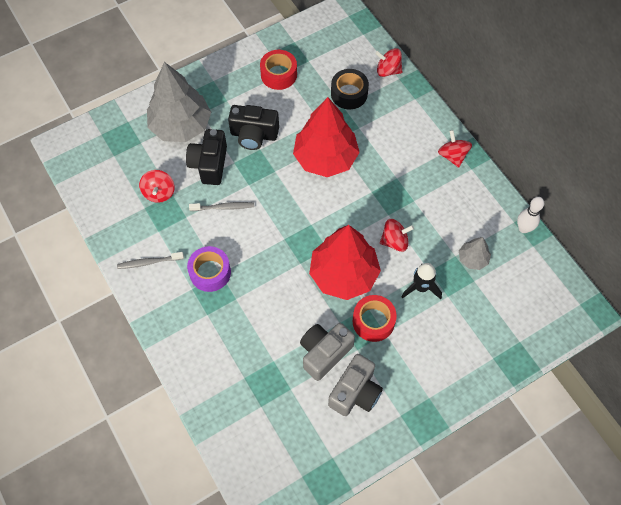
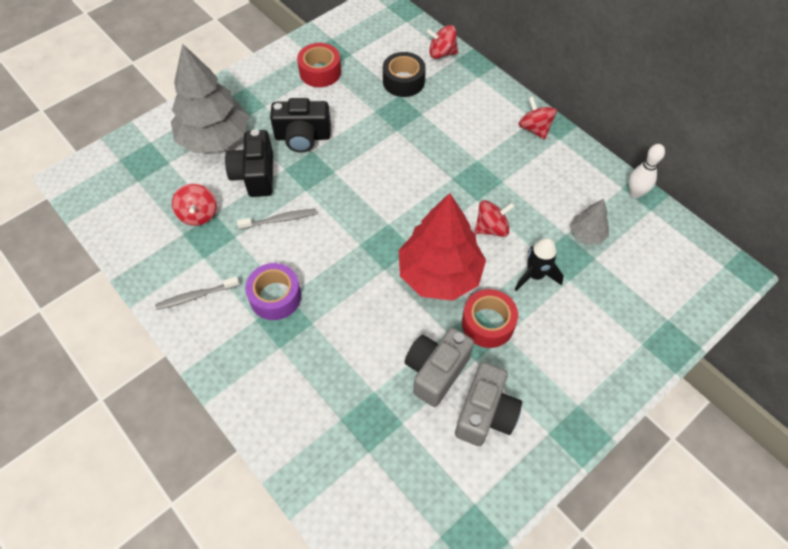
camera: 10 degrees left, 5 degrees down
red tree [293,97,360,177] -> none

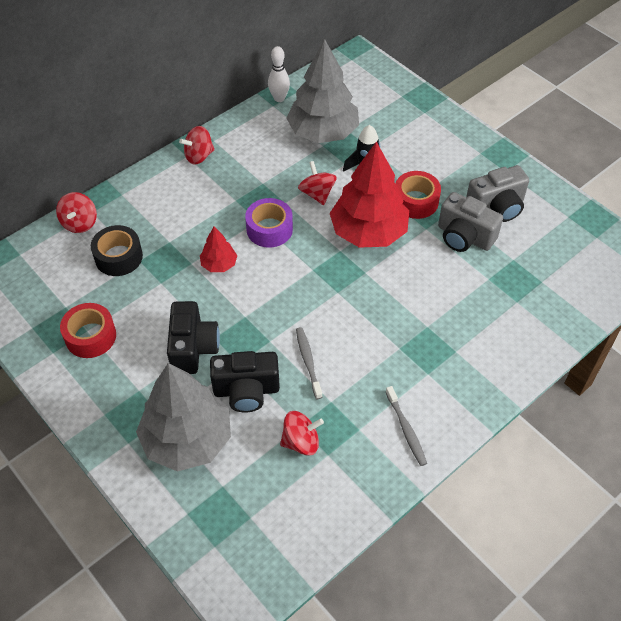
camera: 90 degrees left, 5 degrees down
purple tape [245,263,301,320] -> purple tape moved to [245,198,293,248]
grey camera [455,362,522,446] -> grey camera turned 135 degrees clockwise [466,165,529,222]
grey tree [570,199,609,244] -> grey tree [286,39,359,143], size x2.16
none -> red tree [200,227,237,272]

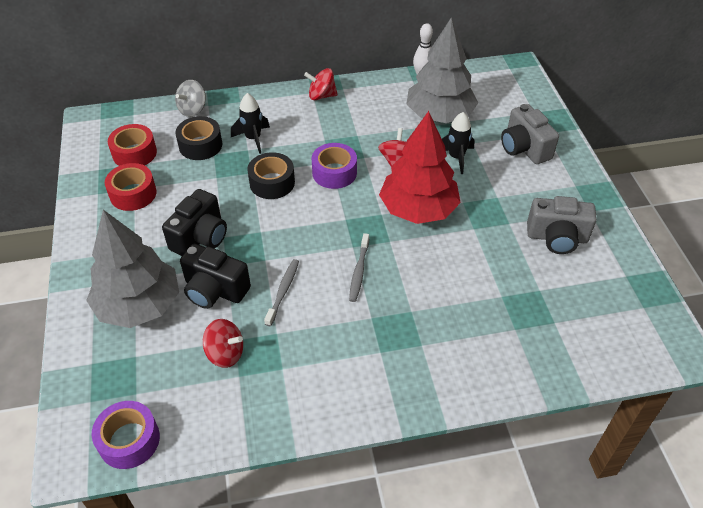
camera: 30 degrees right, 5 degrees down
red spinning top [56,192,97,233] -> grey spinning top [175,80,206,117]
red tree [200,227,237,272] -> black tape [247,152,295,199]
grey toothbrush [386,386,427,466] -> grey toothbrush moved to [349,233,369,302]
red tape [395,171,441,219] -> red tape moved to [108,124,157,166]
grey camera [438,192,503,252] -> grey camera moved to [501,104,559,164]
none -> purple tape [92,401,160,469]
none -> black rocket [231,93,270,154]

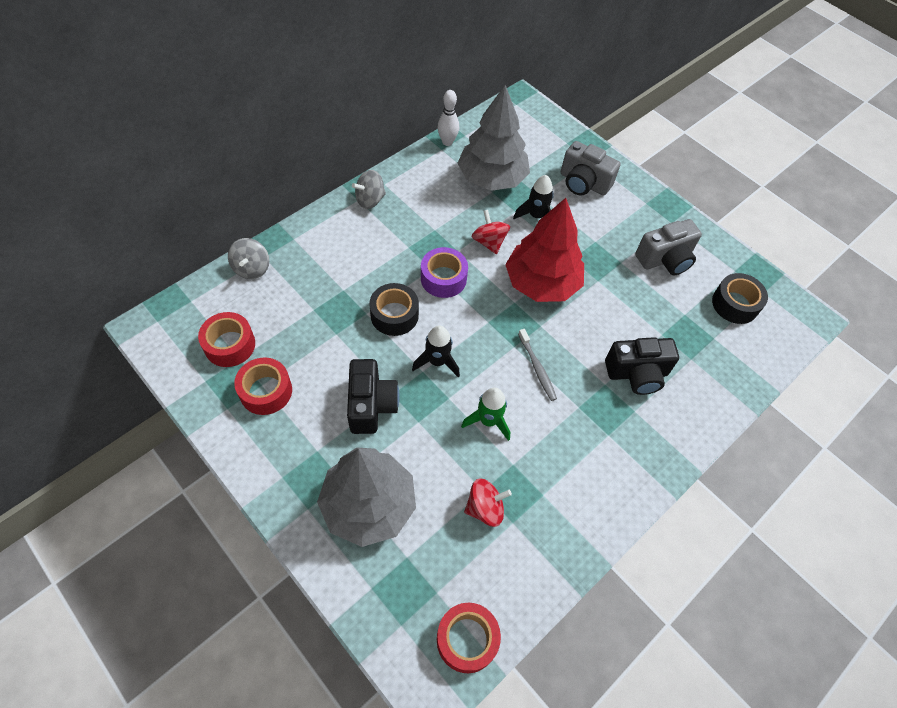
camera: 35 degrees left, 10 degrees up
purple tape [92,401,160,469] -> red tape [437,603,501,673]
black tape [175,116,222,160] -> black tape moved to [712,273,768,324]
black camera [180,244,251,309] -> black camera moved to [605,337,679,395]
black rocket [231,93,270,154] -> black rocket moved to [412,325,460,378]
grey toothbrush [264,259,299,326] -> green rocket [461,388,510,441]
red spinning top [304,68,338,100] -> grey spinning top [352,170,386,209]

